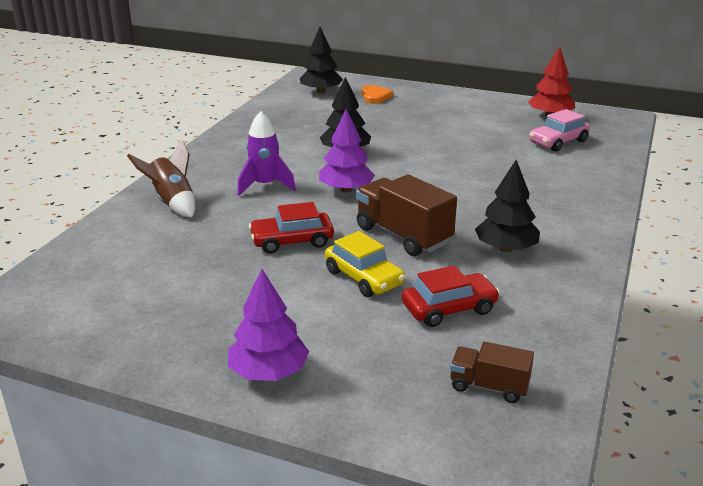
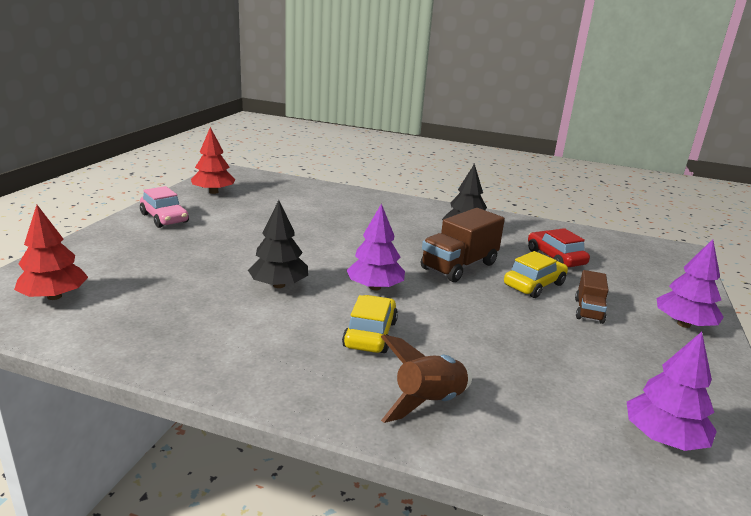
camera: 95 degrees left, 5 degrees down
purple rocket [237,111,296,196] -> yellow car [342,295,398,353]
red car [249,202,334,253] -> none
black tree [300,27,343,93] -> red tree [14,205,88,300]
orange heart [361,85,393,104] -> none
brown truck [450,342,534,403] -> brown truck moved to [575,270,608,324]
pink car [529,109,590,152] -> pink car moved to [140,186,189,228]
none -> purple tree [627,332,717,451]

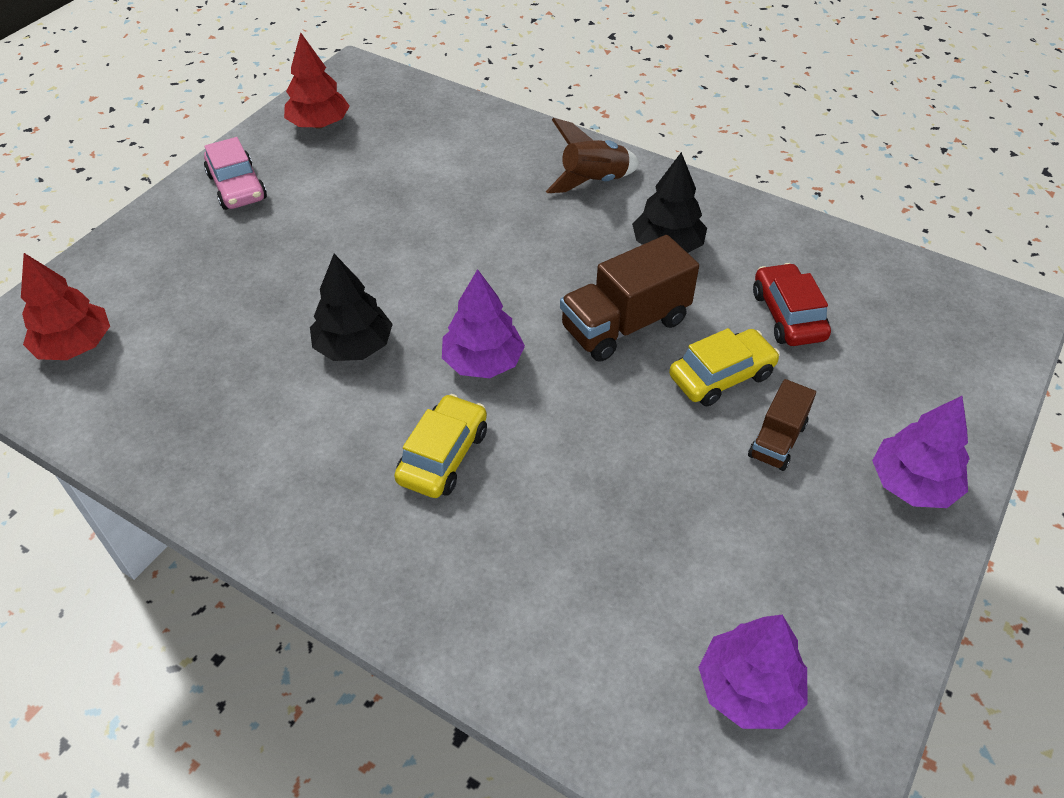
camera: 15 degrees right, 25 degrees up
brown rocket [381,334,472,423] -> brown rocket moved to [546,118,640,193]

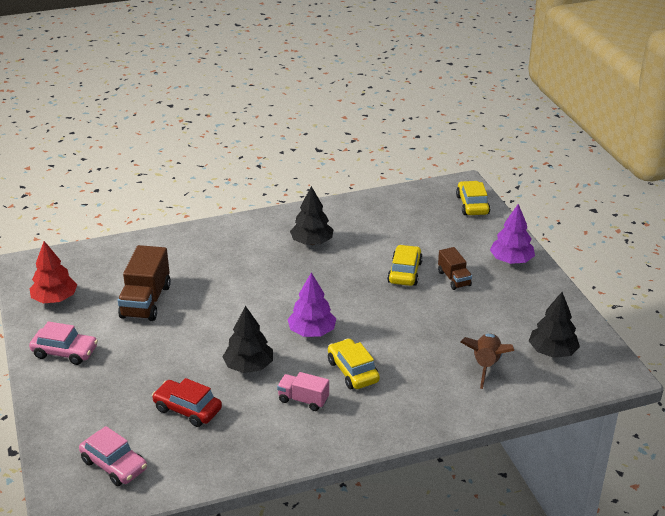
camera: 50 degrees left, 15 degrees down
red tree [21,253,110,360] -> pink car [79,426,147,486]
brown rocket [546,118,640,193] -> brown rocket moved to [460,333,514,389]
brown truck [560,235,699,362] -> brown truck moved to [117,245,171,321]
purple tree [698,615,807,729] -> black tree [529,292,580,358]
red car [753,263,831,346] -> red car moved to [152,378,222,427]
none -> pink truck [277,372,329,411]
none -> yellow car [456,181,490,215]

